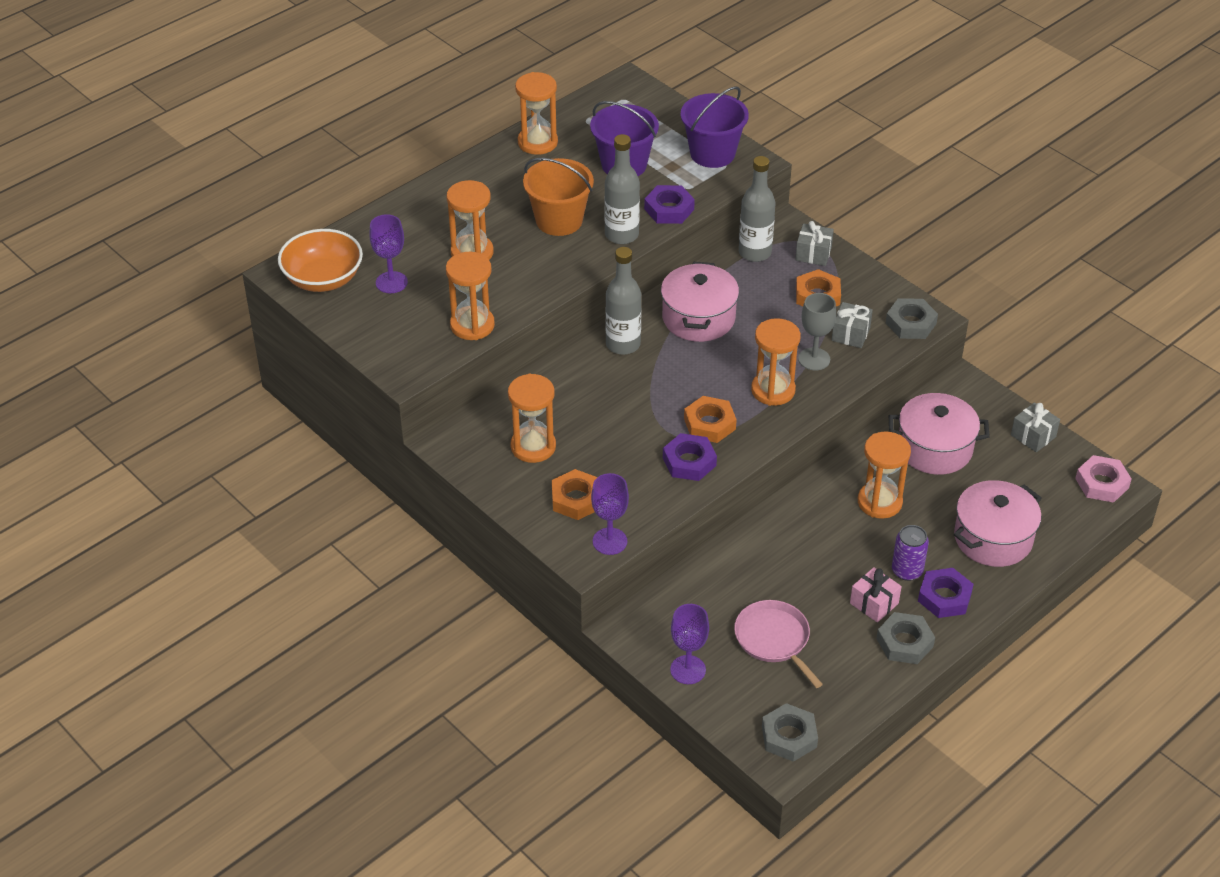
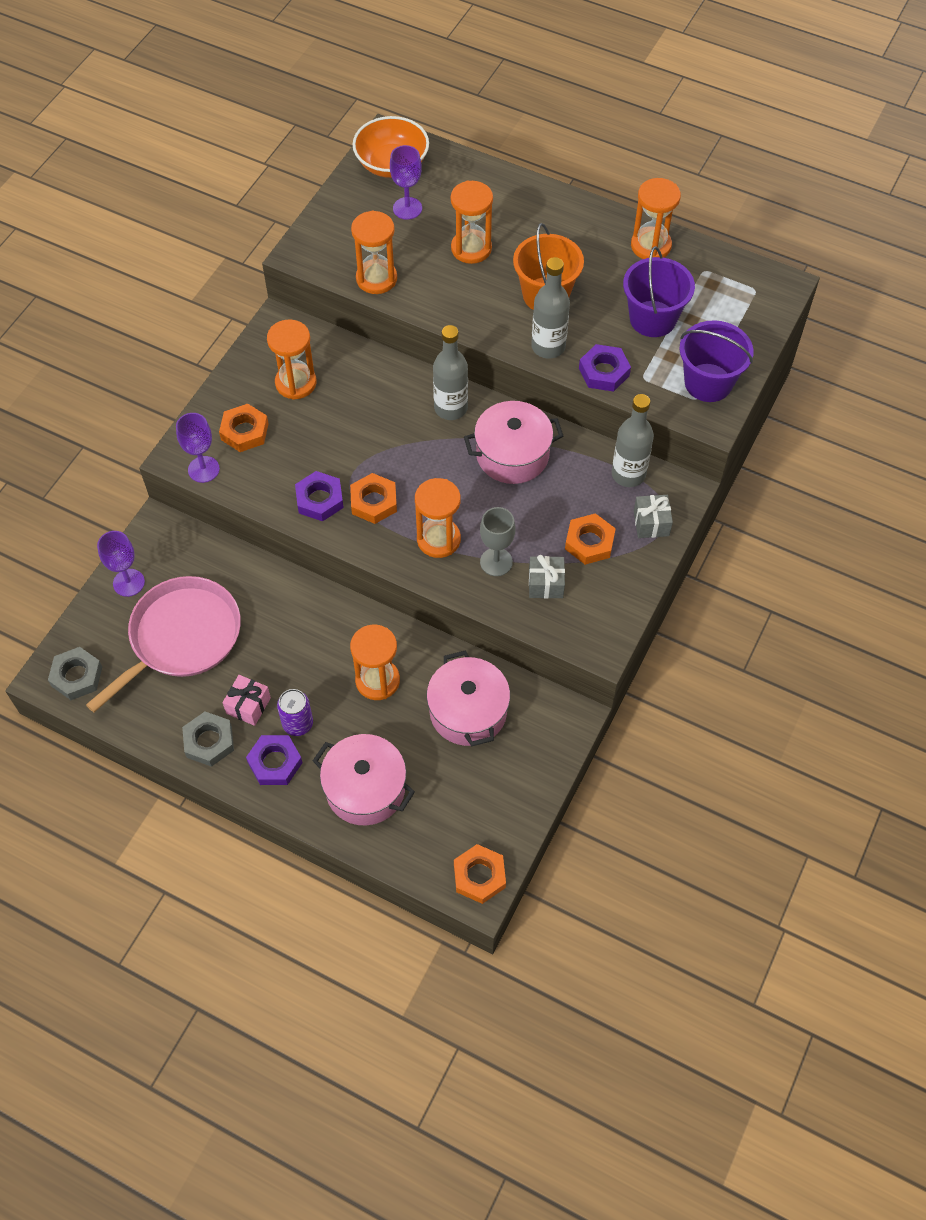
camera: 70 degrees right, 15 degrees up
pink pan [734,600,823,688] -> pink pan [86,576,241,712], size x1.61
grey nut [886,298,938,339] -> none
grey gift [1011,402,1060,452] -> none
pink nut [1075,455,1132,503] -> orange nut [454,844,506,904]

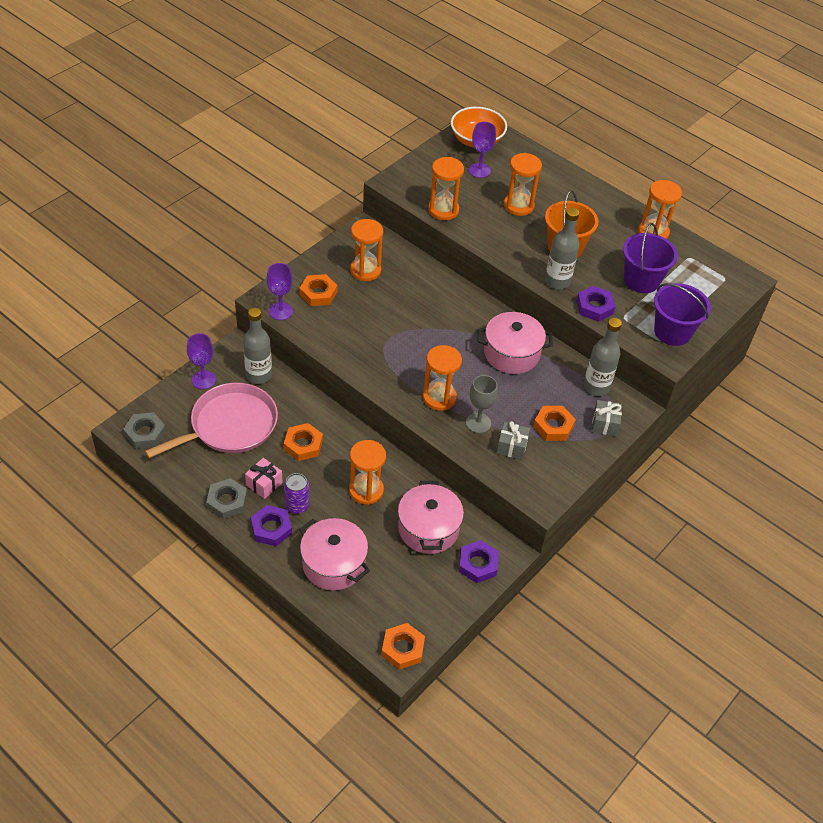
camera: 10 degrees right, 10 degrees down
purple nut [295,471,344,521] -> purple nut moved to [459,540,499,583]
orange nut [350,473,397,524] -> orange nut moved to [284,423,323,461]
grey bottle [433,325,468,420] -> grey bottle moved to [243,308,272,384]

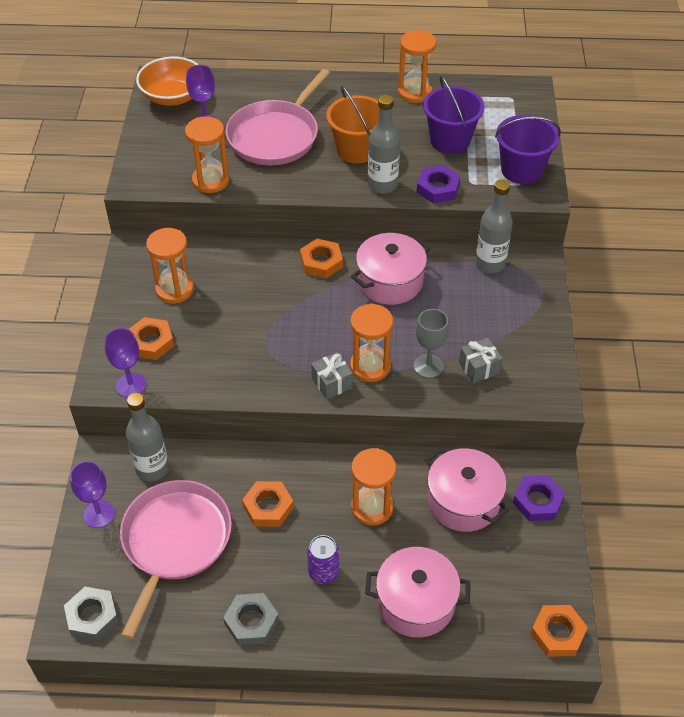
camera: 35 degrees left, 0 degrees up
pink gift [245,458,283,499] -> none
purple nut [251,505,292,546] -> none
orange hourglass [504,153,542,216] -> pink pan [226,69,330,165]
orange nut [533,406,576,441] -> orange nut moved to [300,239,343,278]
grey gift [592,400,622,436] -> grey gift moved to [311,352,353,400]

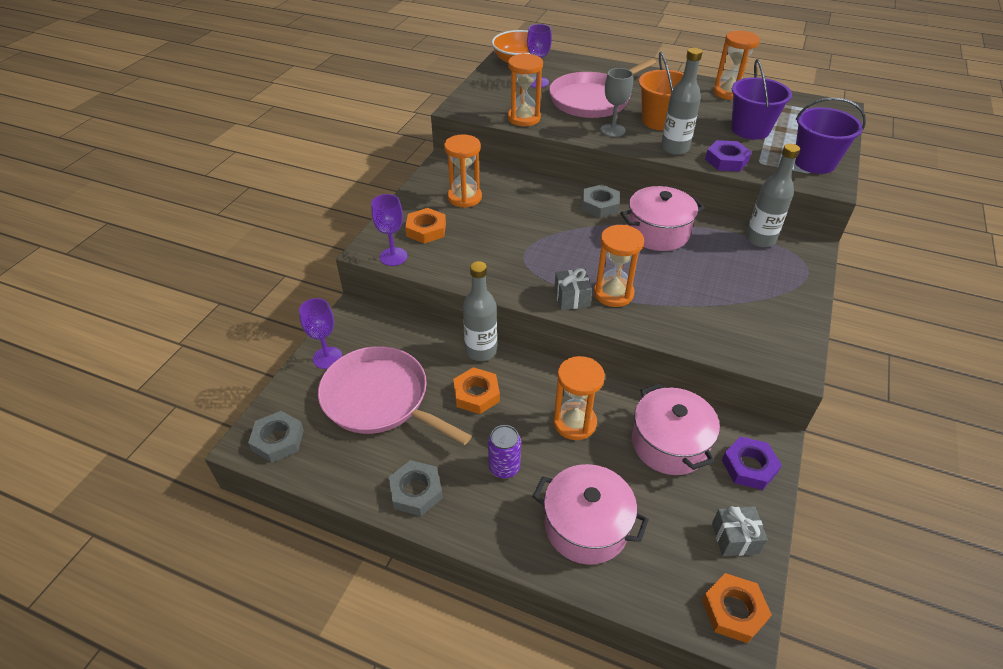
camera: 20 degrees right, 5 degrees down
pink pan [120,480,232,639] -> pink pan turned 90 degrees counterclockwise [318,346,472,445]
grey bottle [126,393,169,481] -> grey bottle moved to [463,261,497,361]
orange nut [300,239,343,278] -> grey nut [582,185,620,218]
grey goblet [414,309,449,378] -> grey goblet moved to [601,68,633,137]
grey gift [459,338,502,383] -> grey gift moved to [712,506,768,556]

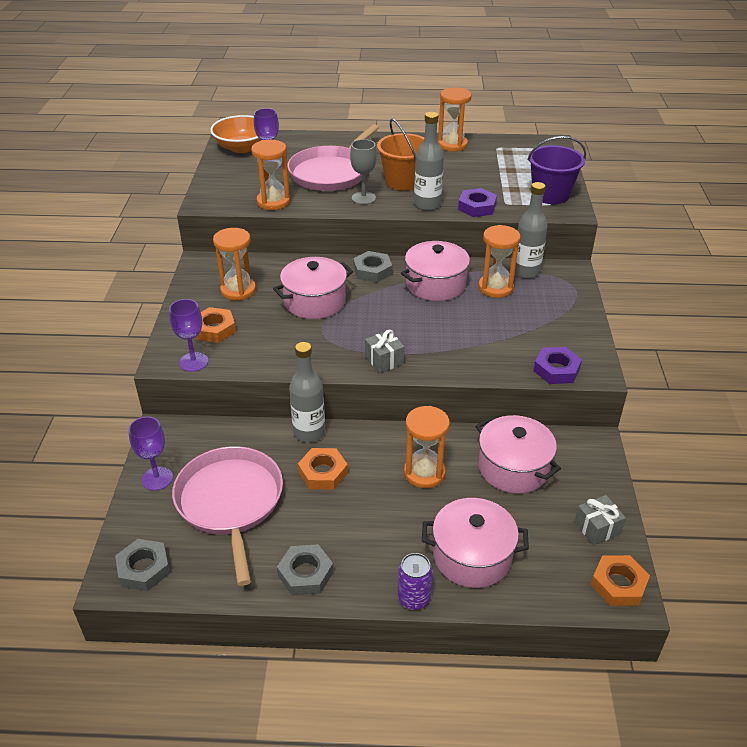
camera: 20 degrees left, 5 degrees down
pink pan [318,346,472,445] -> pink pan turned 60 degrees clockwise [172,446,283,586]
purple can [488,425,521,478] -> purple can moved to [397,553,433,610]
orange hourglass [594,225,644,307] -> orange hourglass moved to [478,225,520,298]
purple nut [722,436,782,490] -> purple nut moved to [534,347,582,384]
purple bucket [731,59,792,140] -> none
none -> pink pot [273,257,353,319]

